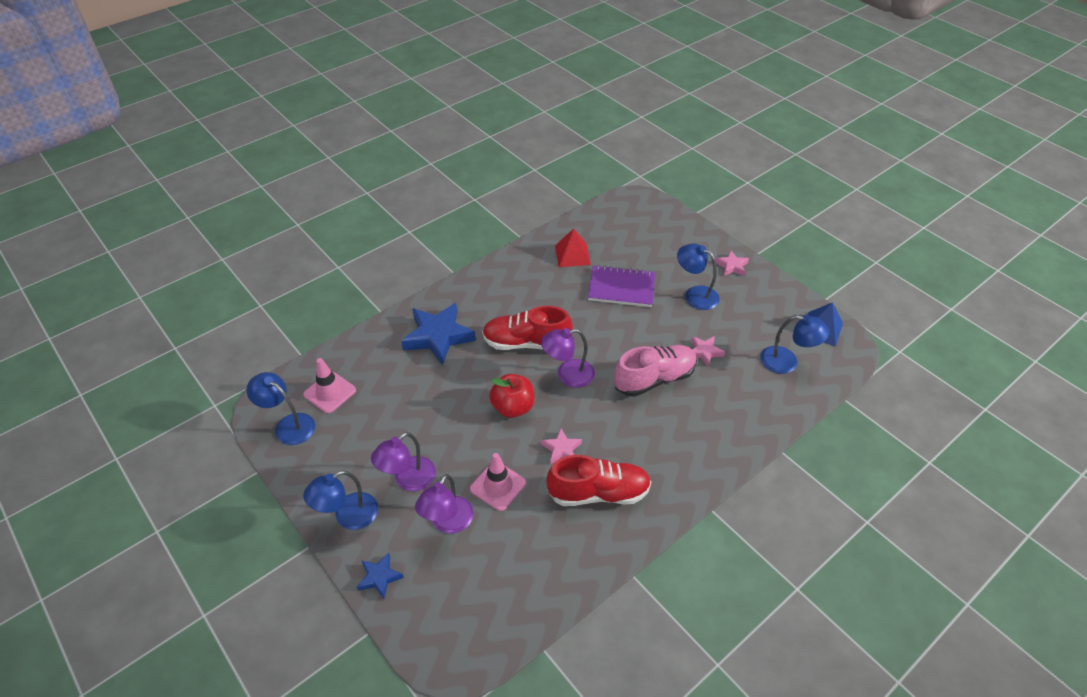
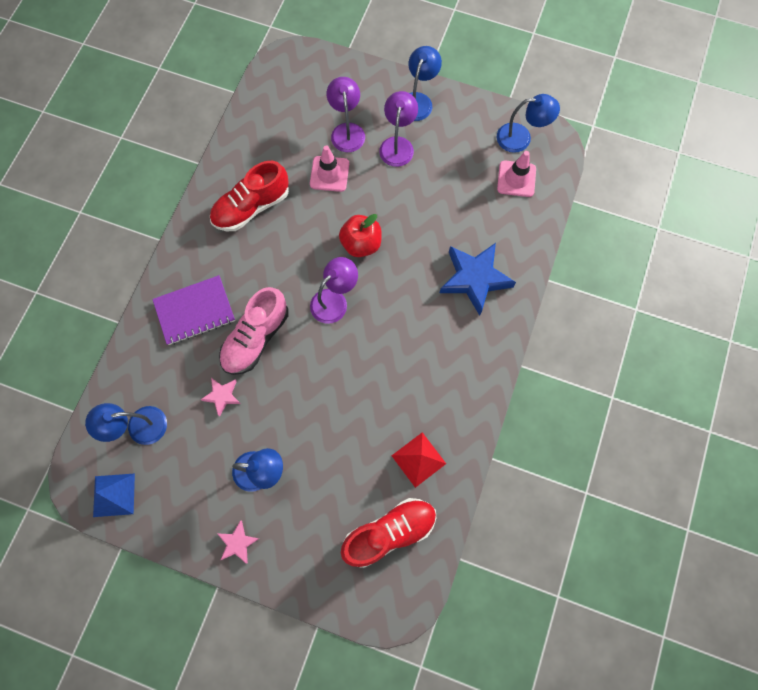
camera: 150 degrees right, 25 degrees up
blue star [357,553,404,599] -> none
red shoe [482,306,573,350] -> red shoe moved to [341,498,436,568]
pink star [541,428,582,464] -> none
purple notebook [588,265,655,307] -> purple notebook moved to [152,275,235,345]

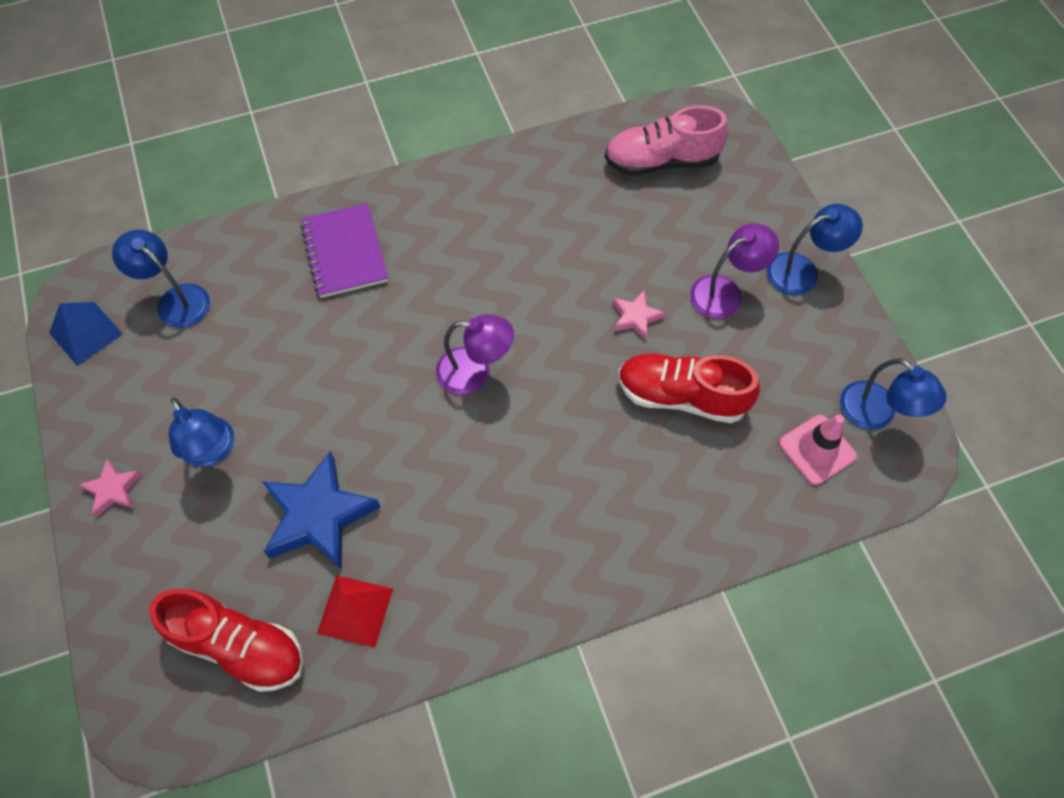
camera: 50 degrees right, 10 degrees down
purple notebook [152,275,235,345] -> purple notebook turned 45 degrees clockwise [300,203,388,298]
pink star [200,378,241,416] -> pink star moved to [613,291,665,341]
red shoe [210,161,289,231] -> red shoe moved to [618,354,760,423]
pink shoe [219,287,289,375] -> pink shoe moved to [605,106,728,176]
pink traffic cone [310,145,349,192] -> none
purple lamp [327,77,365,152] -> none
red apple [339,214,382,257] -> none
blue star [440,243,516,316] -> blue star moved to [262,451,380,570]

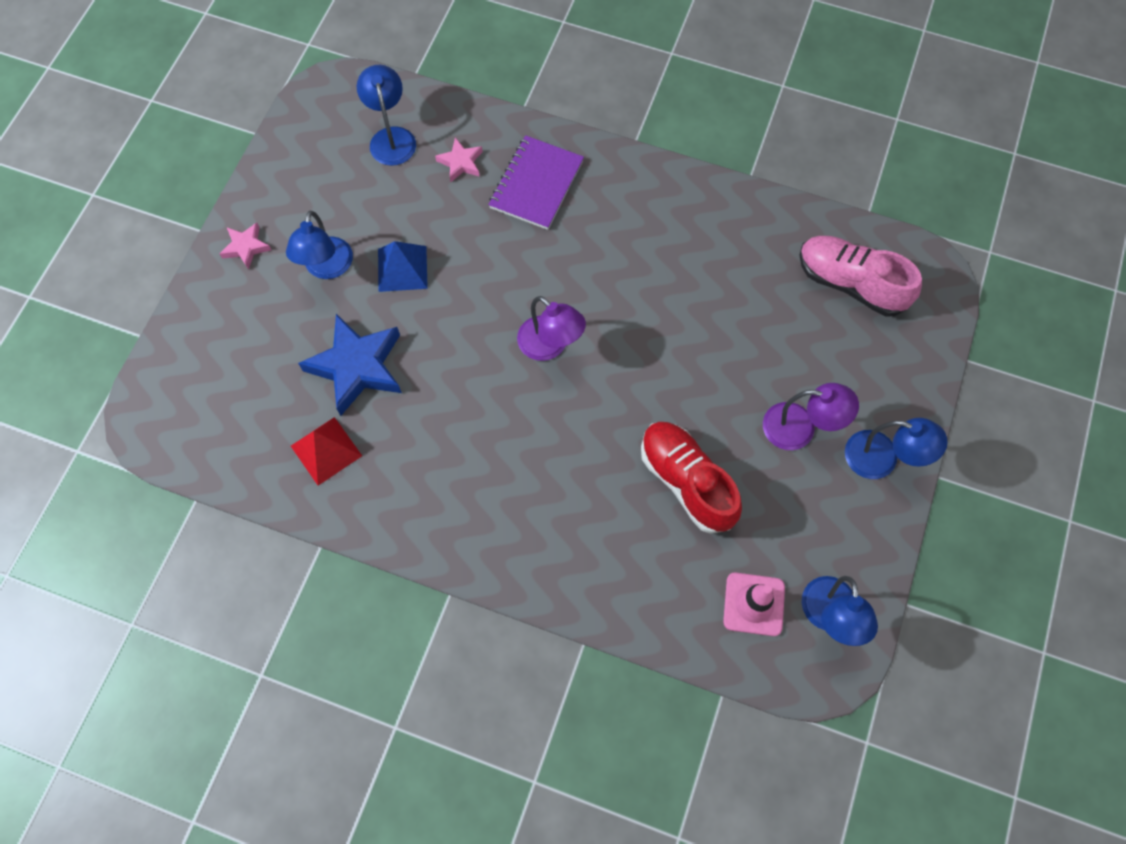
camera: 40 degrees right, 5 degrees up
blue pyramid [49,302,122,366] -> blue pyramid moved to [378,241,428,292]
red shoe [149,589,304,692] -> none
pink star [613,291,665,341] -> pink star moved to [435,137,483,182]

